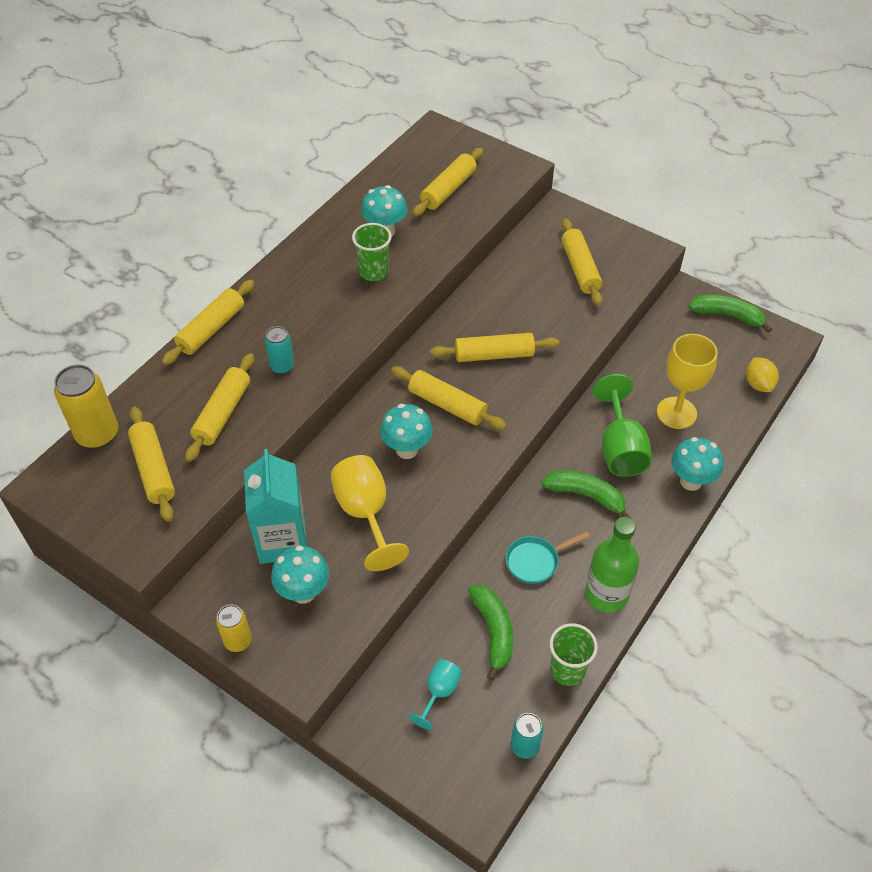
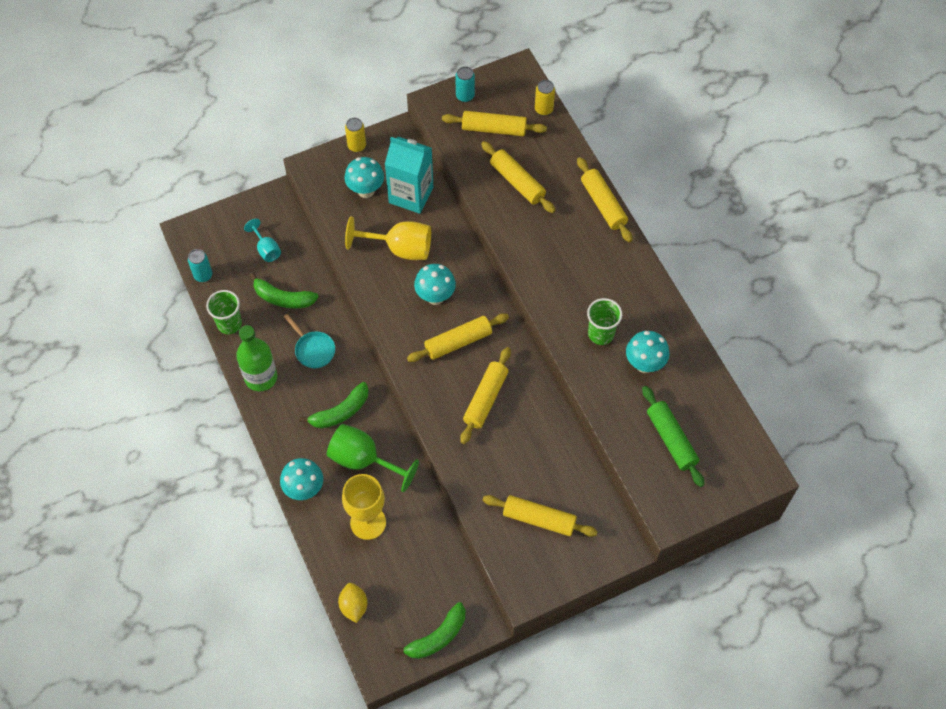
camera: 120 degrees right, 10 degrees up
yellow can [54,364,118,449] -> yellow can [535,80,555,116], size x0.59
turquoise can [265,326,294,374] -> turquoise can moved to [455,66,475,102]
yellow rolling pin [412,148,483,217] -> green rolling pin [642,386,705,487]
turquoise pan [506,531,590,584] -> turquoise pan turned 135 degrees clockwise [284,314,335,368]
yellow lemon [746,357,779,392] -> yellow lemon turned 60 degrees clockwise [338,583,368,623]

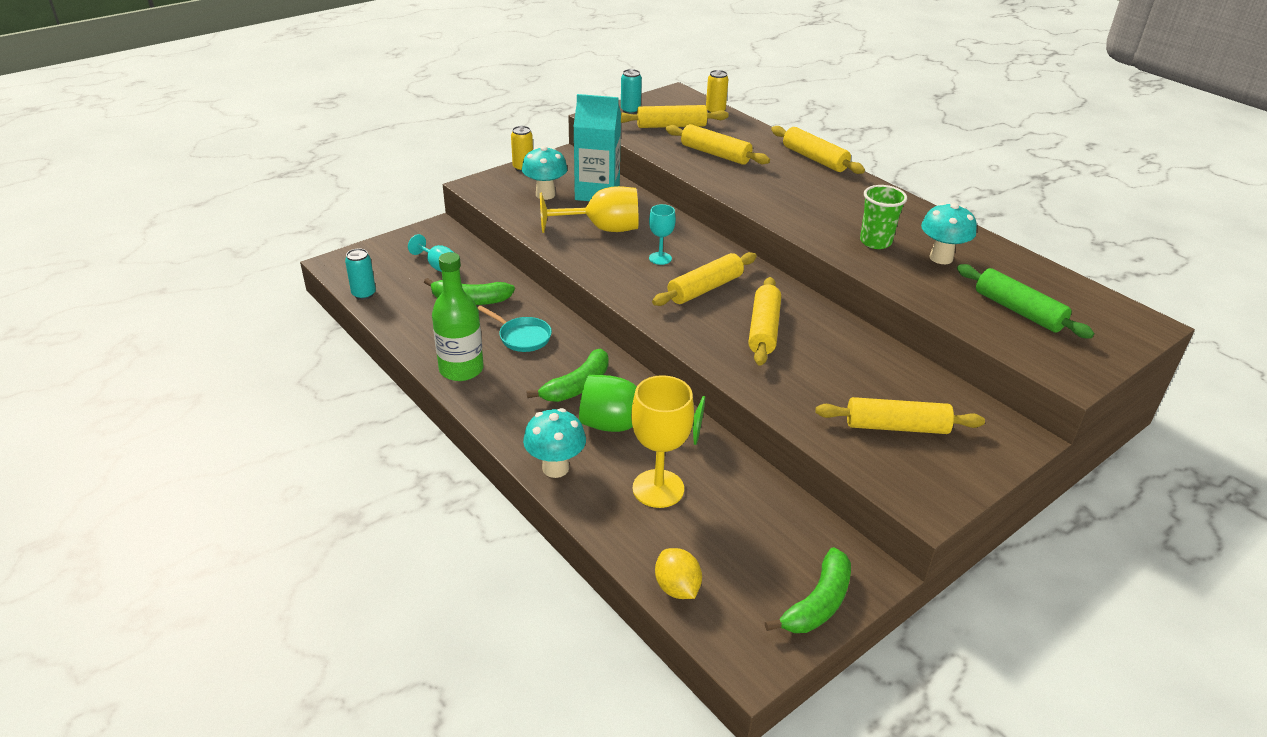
camera: 15 degrees left, 25 degrees down
green cup [206,290,242,334] -> none
turquoise mushroom [414,264,456,305] -> turquoise goblet [649,204,676,265]

